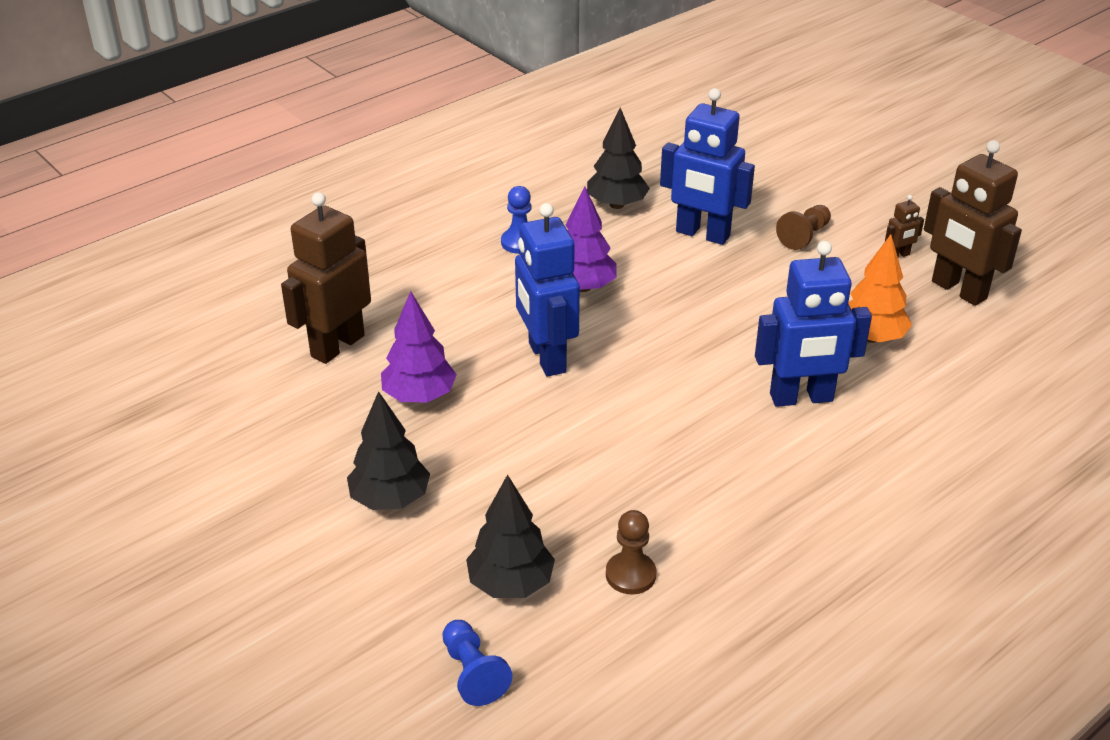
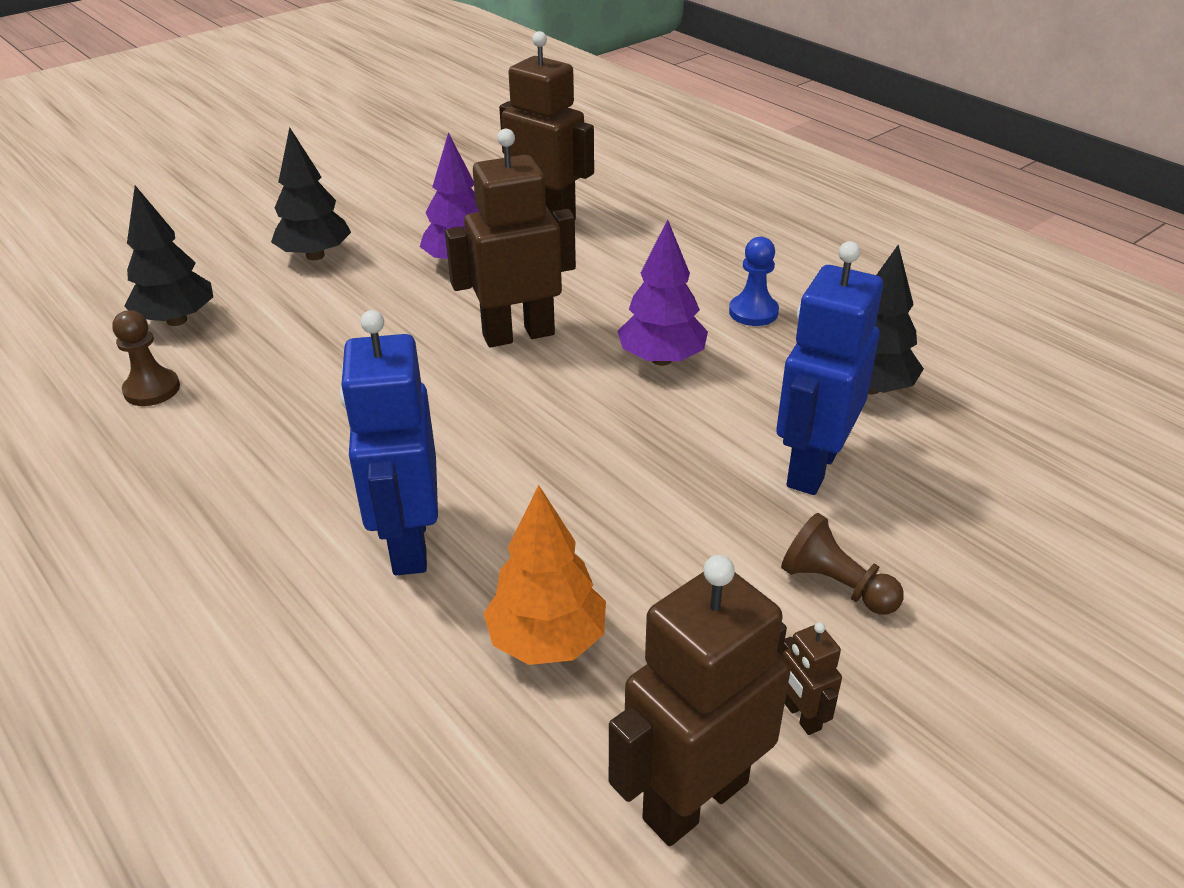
camera: 90 degrees right, 0 degrees up
blue pawn [442,620,513,706] -> none
blue robot [515,203,580,376] -> brown robot [445,129,576,347]

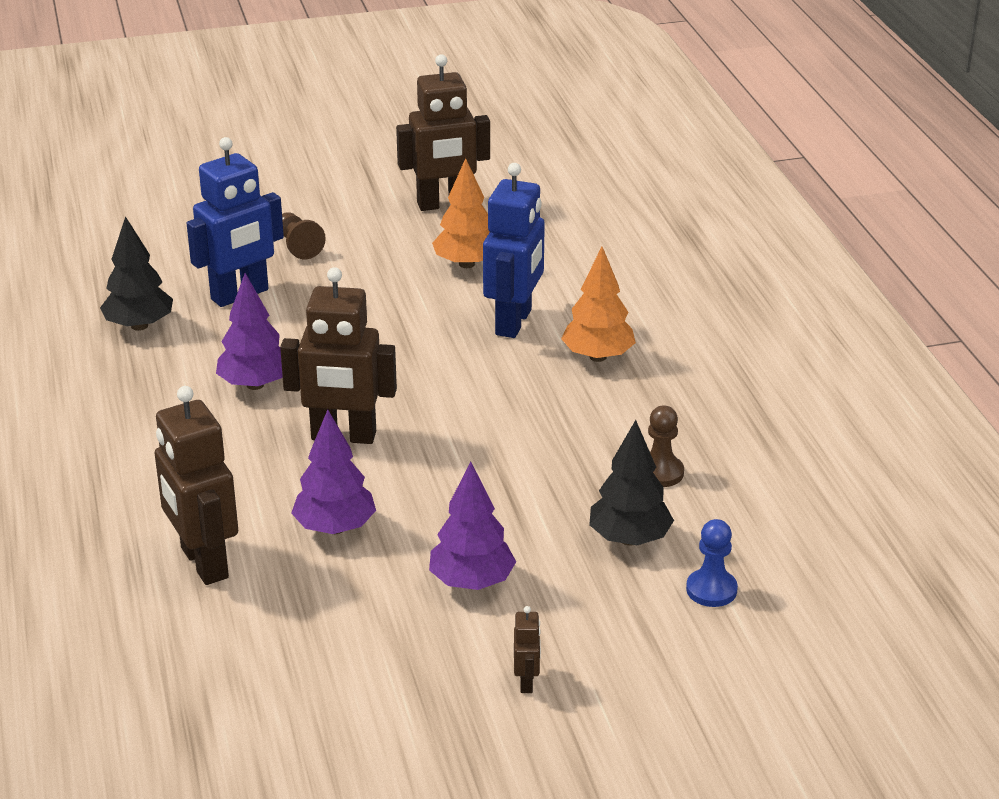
camera: 155 degrees left, 5 degrees down
black tree [271,127,351,260] -> purple tree [429,462,516,590]
blue pawn [729,237,779,326] -> blue pawn moved to [686,519,738,607]
brown robot [782,622,842,735] -> brown robot moved to [514,606,541,693]
none -> orange tree [561,247,636,362]

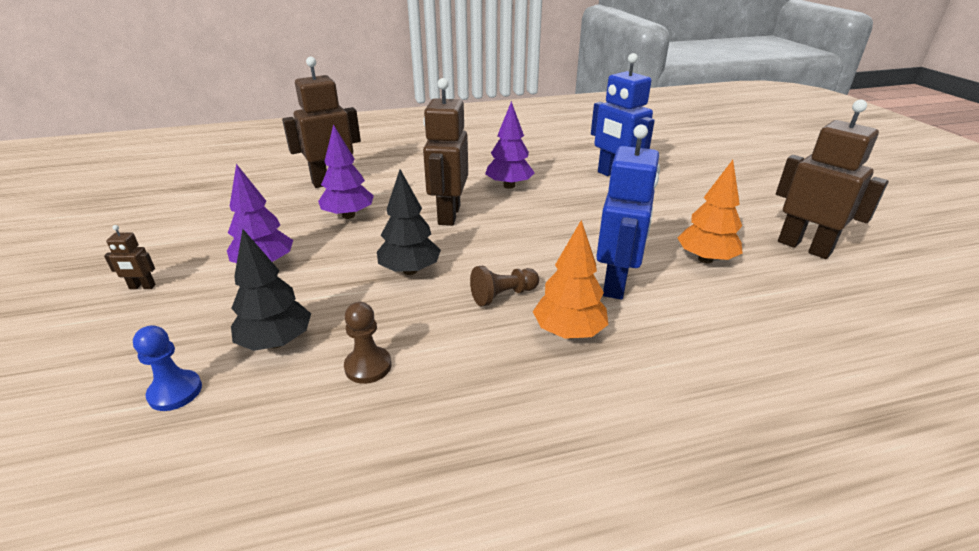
camera: 90 degrees right, 0 degrees up
black tree [100,216,173,331] -> black tree moved to [377,169,441,275]
brown pawn [282,212,326,259] -> brown pawn moved to [470,266,539,306]
brown robot [396,54,490,211] -> brown robot turned 150 degrees clockwise [776,100,888,259]
blue robot [483,163,545,338] -> blue robot turned 90 degrees counterclockwise [596,124,660,300]

